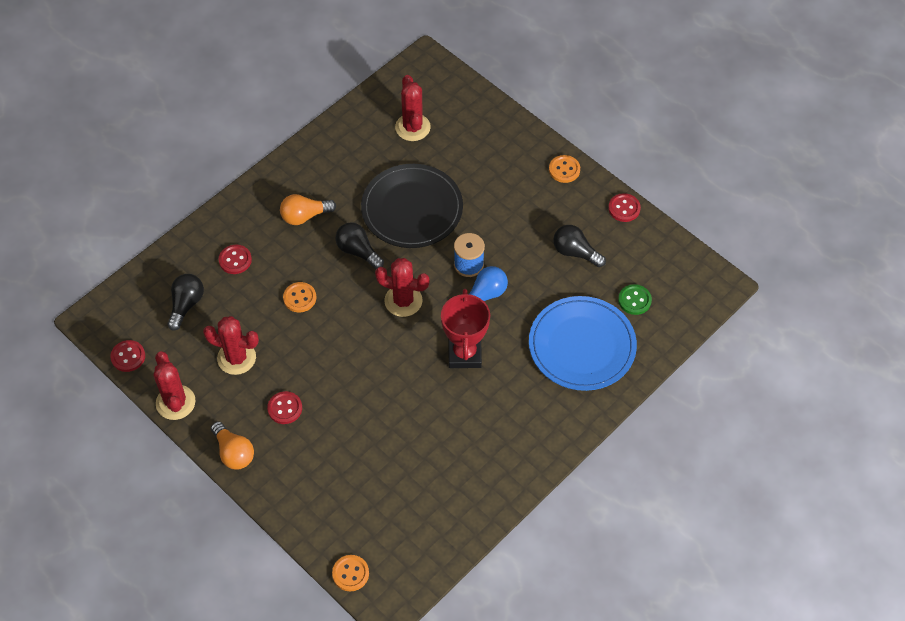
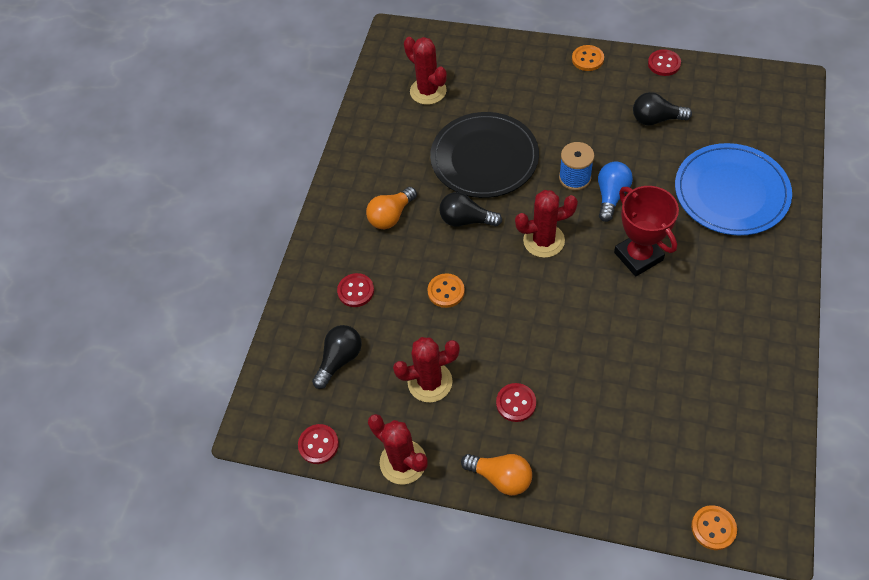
camera: 25 degrees left, 0 degrees up
black light bulb [167,274,204,330] -> black light bulb turned 45 degrees clockwise [312,325,362,389]
green button [618,284,652,315] -> none

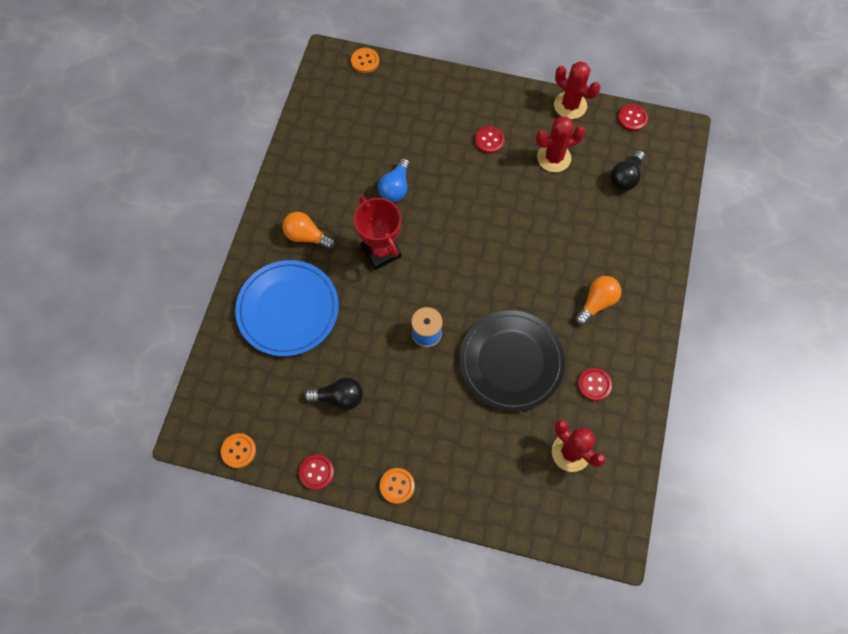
camera: 175 degrees right, 10 degrees up
red button [337,273,374,307] -> red button moved to [578,368,612,401]
orange button [427,273,465,308] -> orange button moved to [221,433,256,468]
black light bulb [439,192,502,226] -> none
orange light bulb [461,454,532,496] -> orange light bulb moved to [282,212,335,249]
red cactus [515,190,578,258] -> none
blue light bulb [598,162,633,222] -> blue light bulb moved to [378,158,410,202]

